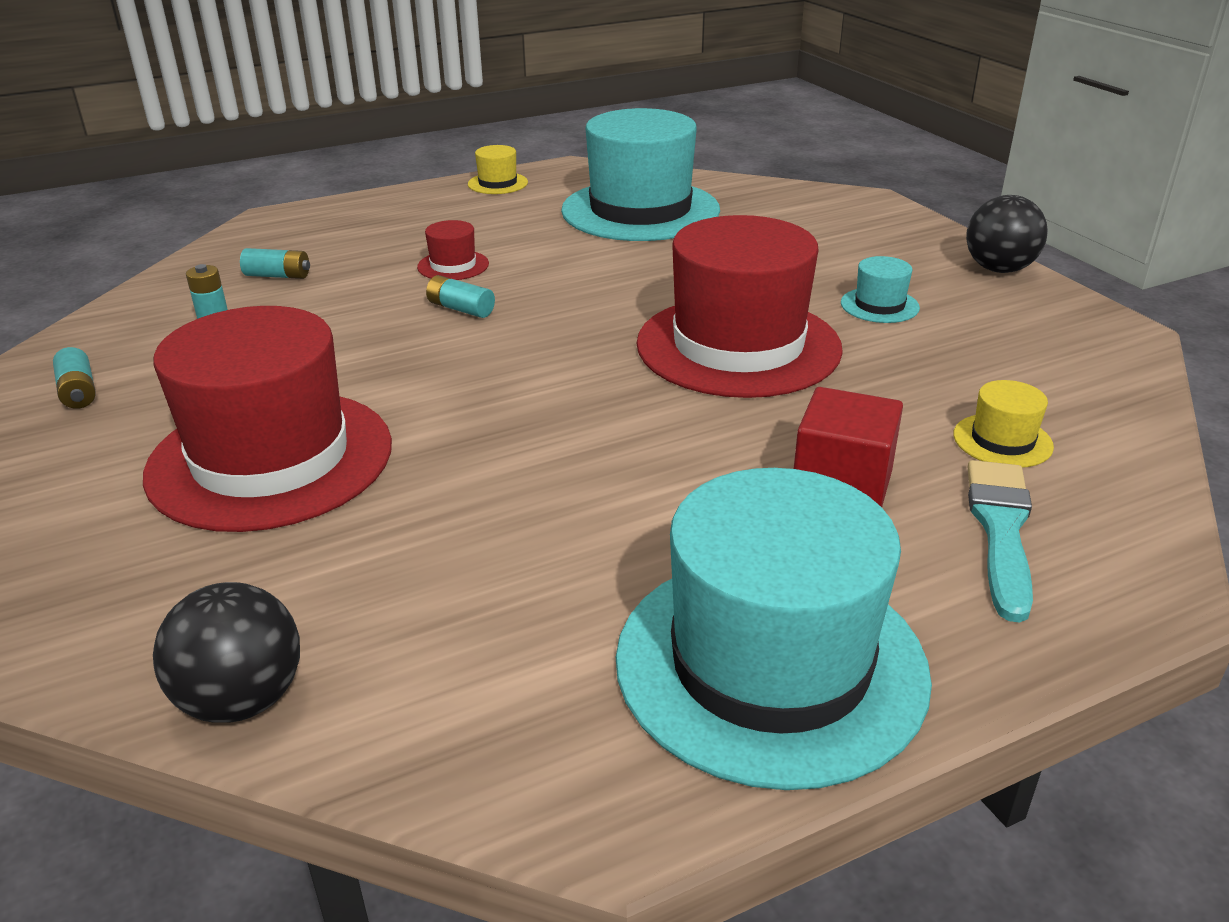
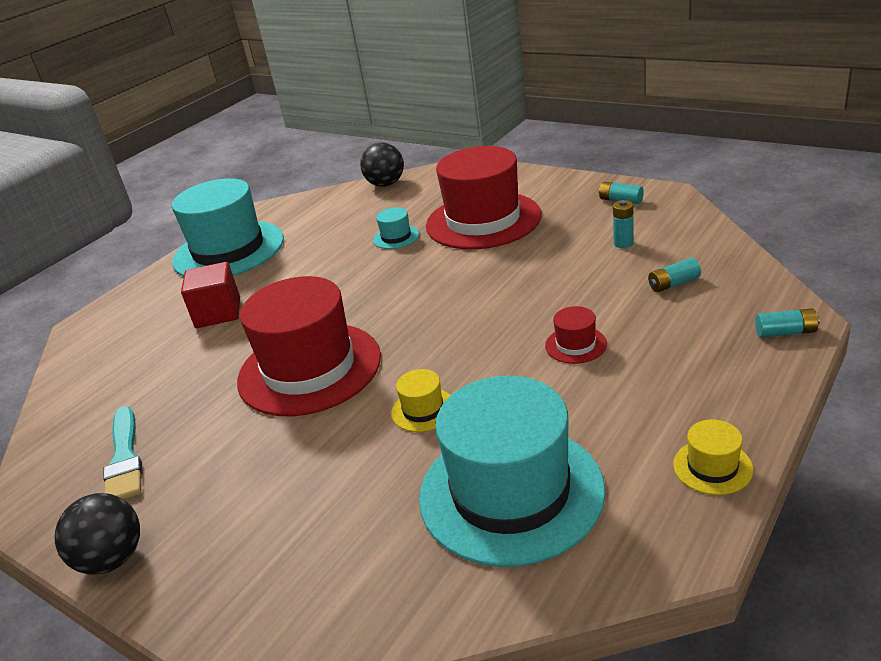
camera: 155 degrees right, 0 degrees up
turquoise battery [426,275,495,318] -> turquoise battery moved to [755,308,820,338]
turquoise hat [841,256,920,323] -> turquoise hat moved to [373,207,419,249]
yellow hat [953,380,1054,468] -> yellow hat moved to [391,369,451,432]
turquoise brush [967,460,1033,623] -> turquoise brush moved to [103,406,142,499]

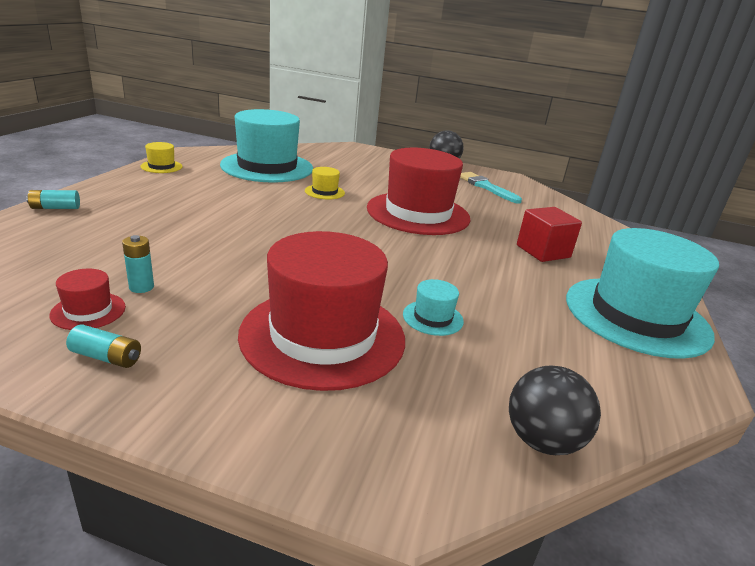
camera: 155 degrees right, 5 degrees down
red hat [545,306,607,364] -> red hat moved to [49,269,126,330]
turquoise battery [648,258,701,292] -> none

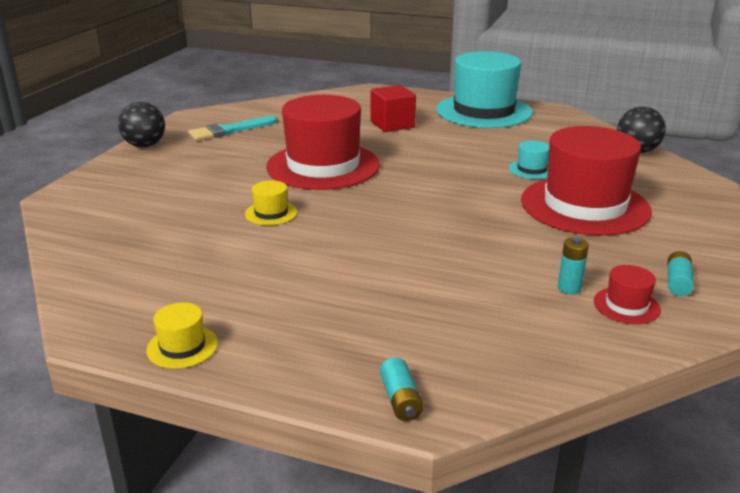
camera: 85 degrees left, 0 degrees up
turquoise hat [220,109,313,183] -> none

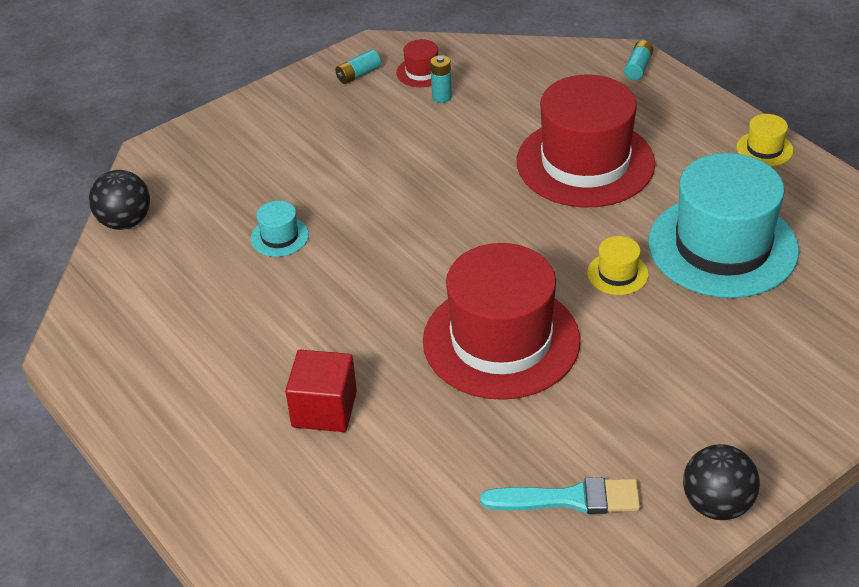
camera: 145 degrees left, 15 degrees up
turquoise hat [436,51,533,128] -> turquoise hat moved to [648,153,799,298]
red hat [521,126,652,236] -> red hat moved to [517,75,655,207]

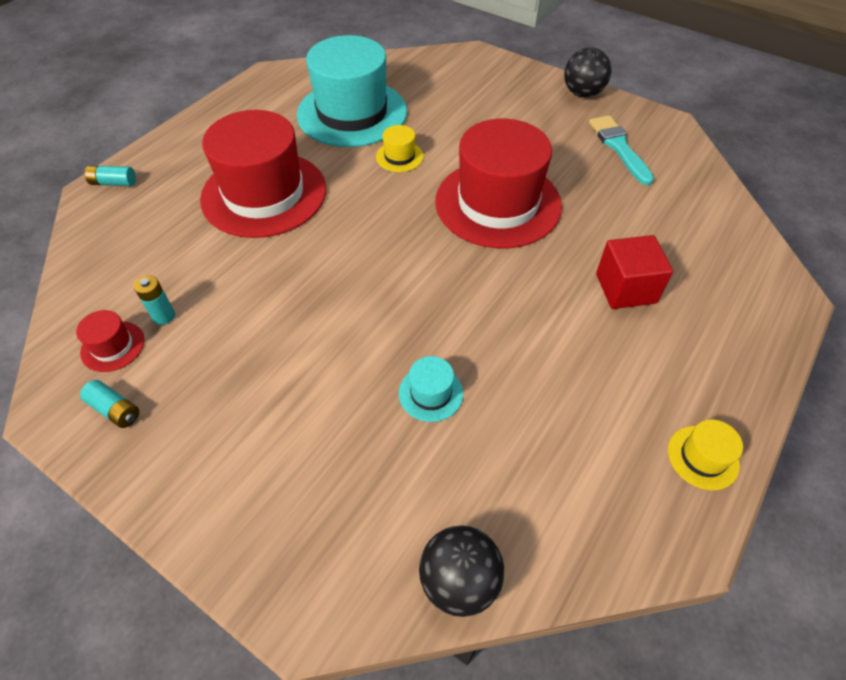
camera: 110 degrees left, 10 degrees up
yellow hat [737,114,793,166] -> yellow hat moved to [668,420,743,490]

